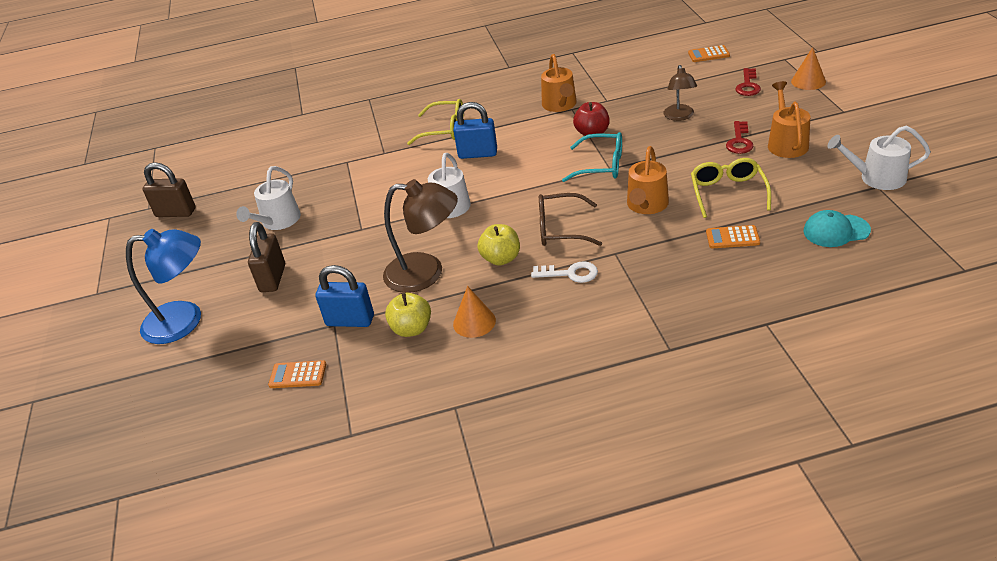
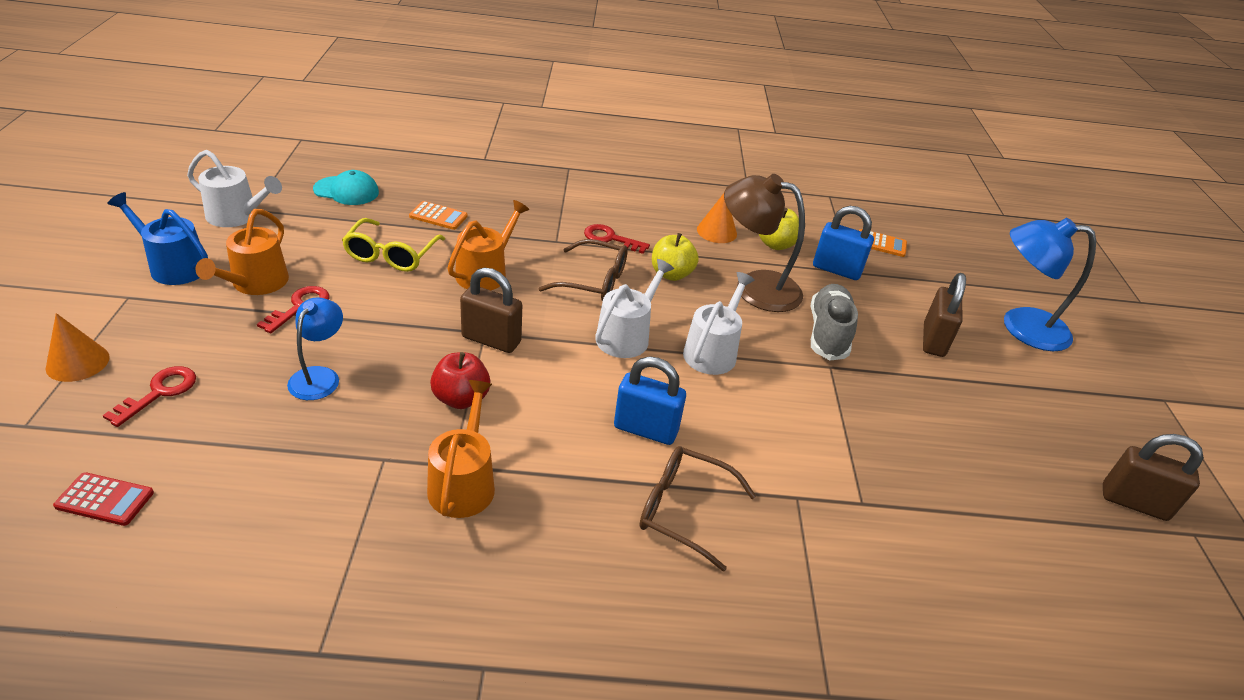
camera: 175 degrees left, 0 degrees up
white watering can [236,166,301,230] -> white watering can moved to [595,259,674,358]
yellow glasses [407,99,464,145] -> brown glasses [639,446,756,572]
white key [531,261,598,283] -> red key [584,224,650,254]
turquoise glasses [562,132,622,182] -> brown padlock [460,268,522,353]
brown lamp [664,65,697,121] -> blue lamp [287,297,343,400]
orange calculator [688,45,730,62] -> red calculator [53,472,154,526]
none -> blue watering can [107,192,208,285]
none -> grey shoe [810,284,858,361]

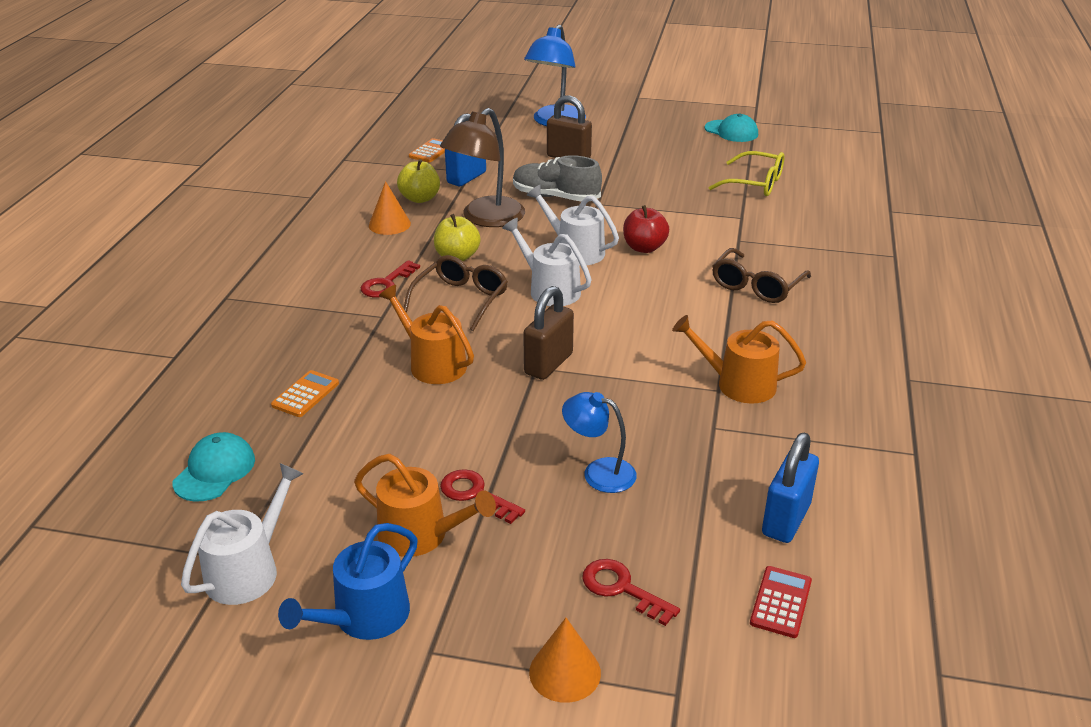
camera: 75 degrees left, 5 degrees down
yellow glasses [342,218,445,272] -> yellow glasses moved to [708,151,785,196]
red apple [430,352,490,409] -> red apple moved to [623,205,669,253]
blue padlock [614,357,686,445] -> blue padlock moved to [762,433,819,543]
brown padlock [1103,434,1204,521] -> turquoise cap [704,114,758,142]

